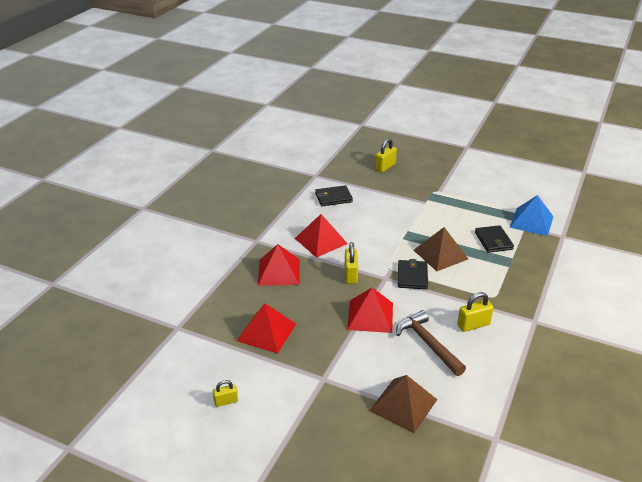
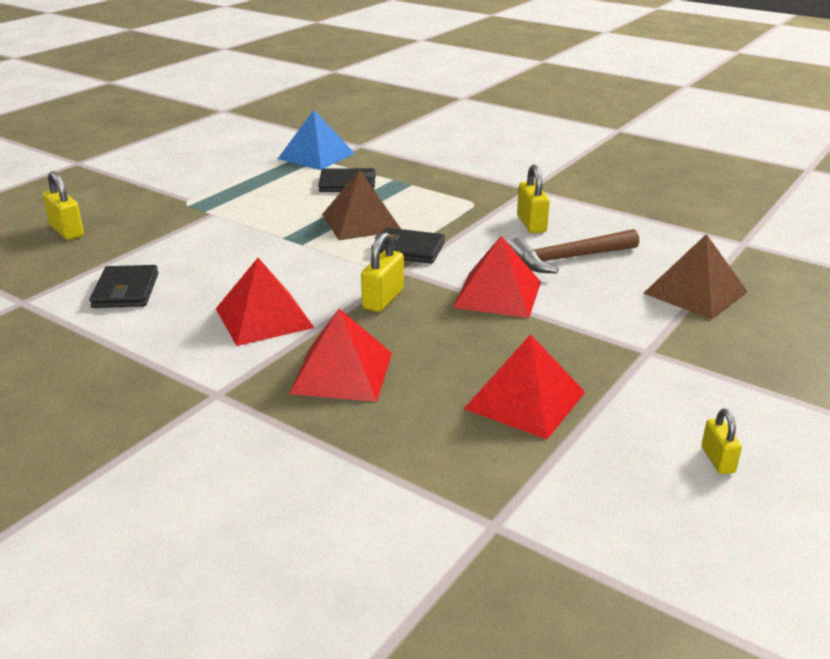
camera: 80 degrees left, 5 degrees down
yellow padlock [345,242,358,284] -> yellow padlock turned 75 degrees counterclockwise [361,232,404,312]

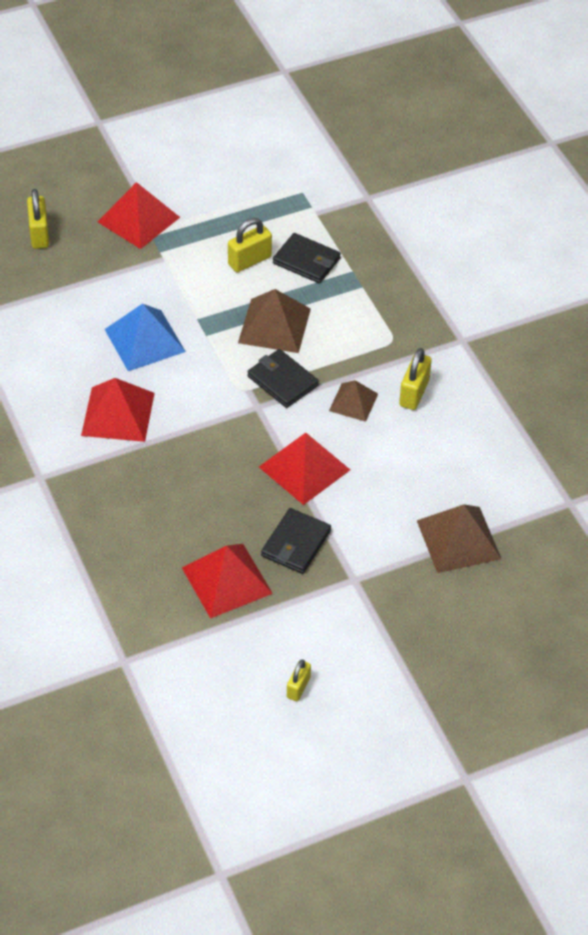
camera: 30 degrees right, 20 degrees up
black wallet [89,265,158,308] -> black wallet moved to [261,508,331,574]
blue pyramid [278,110,355,170] -> blue pyramid moved to [105,304,186,371]
red pyramid [289,309,392,402] -> red pyramid moved to [97,182,180,249]
yellow padlock [361,232,404,312] -> yellow padlock moved to [228,218,272,272]
brown hammer [509,229,639,273] -> none
none -> brown pyramid [329,380,378,422]

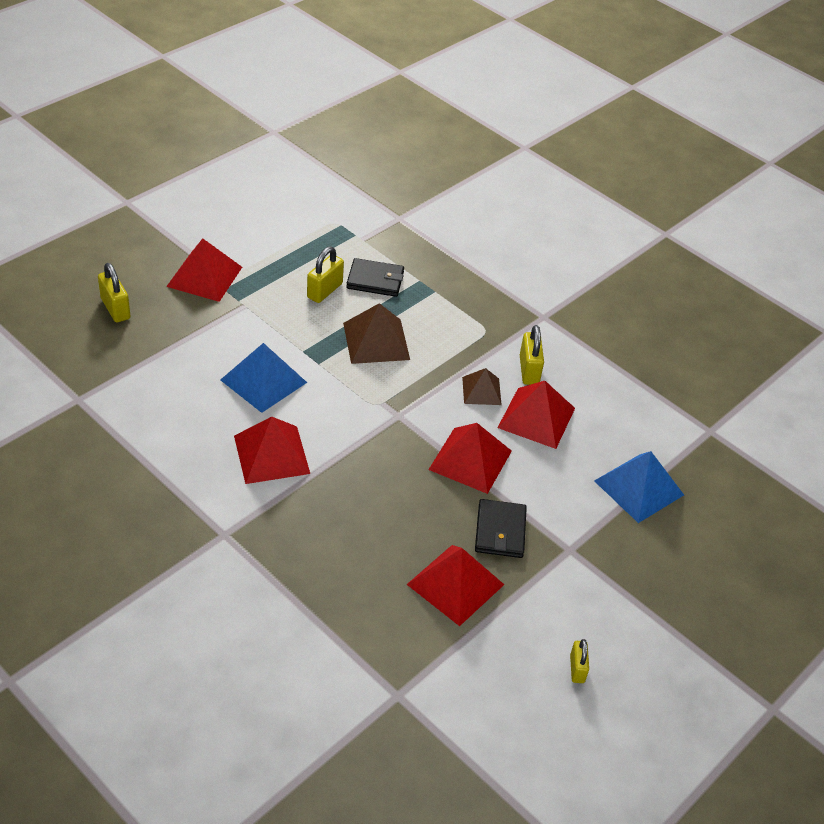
camera: 25 degrees left, 5 degrees down
black wallet [247,349,319,408] -> none
brown pyramid [417,504,501,573] -> blue pyramid [594,451,684,523]
none -> red pyramid [497,381,575,449]

